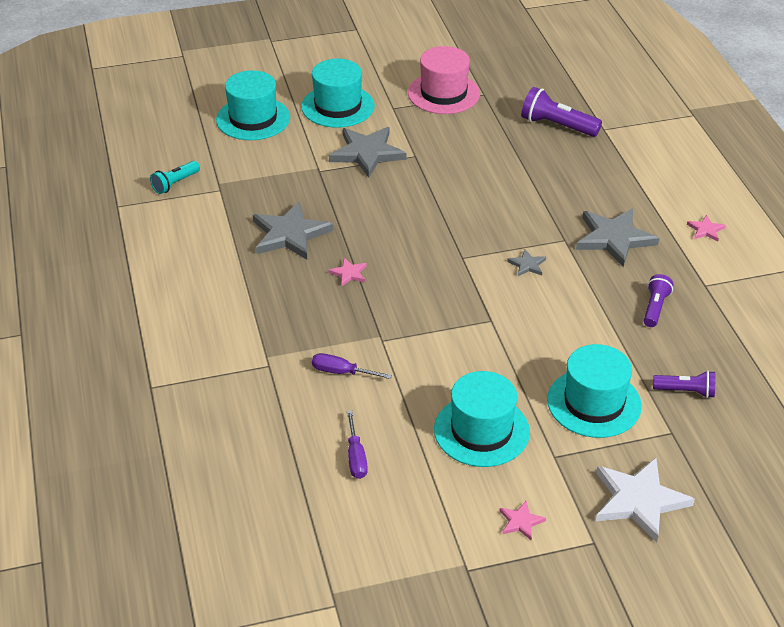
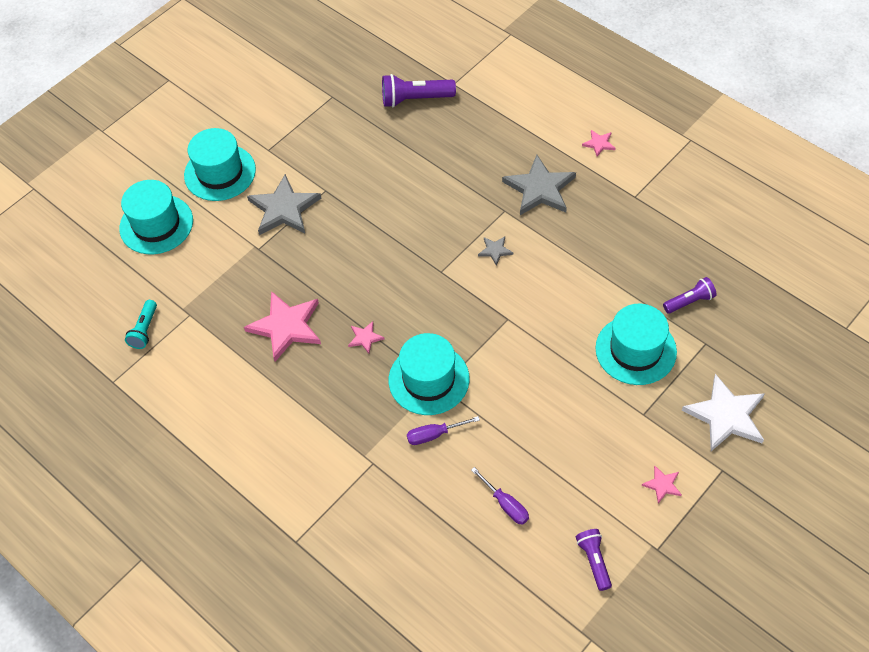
camera: 30 degrees left, 15 degrees up
grey star [253,201,333,260] -> pink star [244,291,321,362]
pink hat [408,46,480,114] -> none
turquoise hat [434,371,530,467] -> turquoise hat moved to [389,333,470,415]
purple flashlight [644,274,673,327] -> purple flashlight moved to [576,529,612,591]

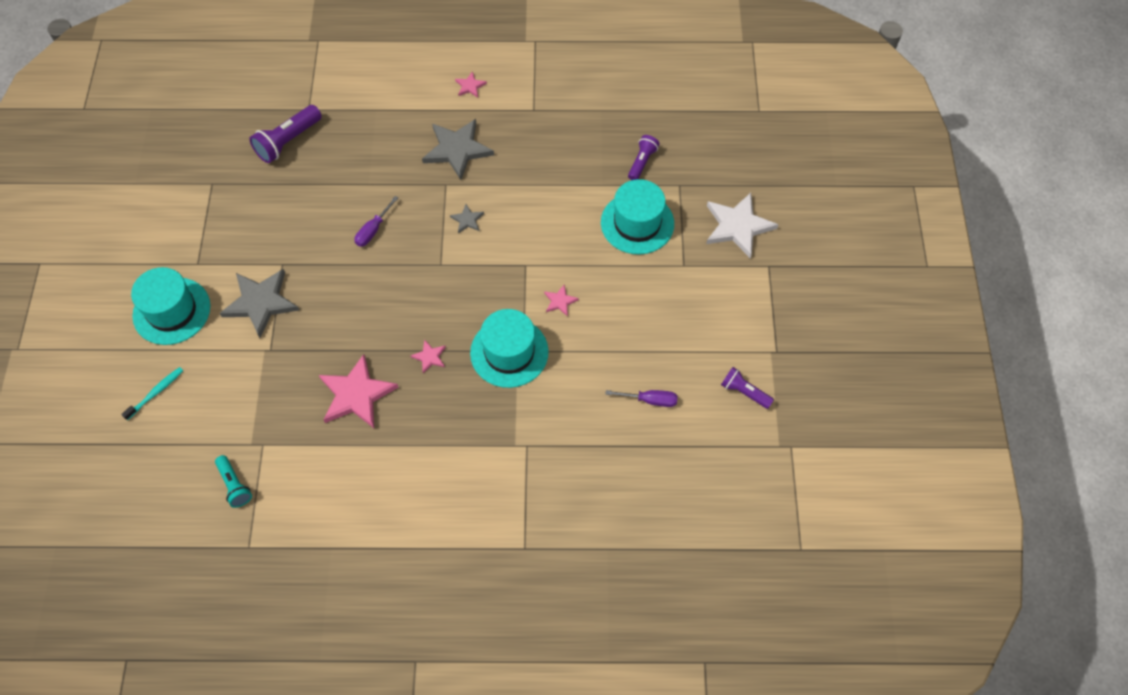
camera: 45 degrees left, 5 degrees up
turquoise hat [119,180,193,254] -> turquoise toothbrush [121,367,183,420]
purple screwdriver [407,416,480,445] -> purple screwdriver moved to [355,196,398,247]
pink star [641,466,682,503] -> pink star moved to [544,285,579,317]

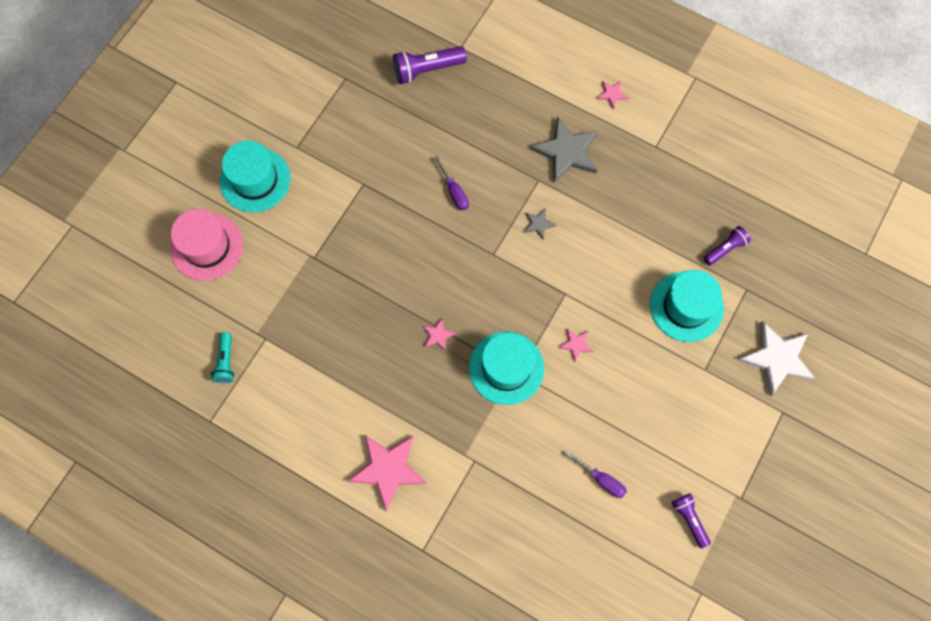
camera: 30 degrees right, 10 degrees up
turquoise toothbrush [121,367,183,420] -> pink hat [170,209,243,281]
grey star [219,269,299,338] -> none
pink star [319,354,399,428] -> pink star moved to [348,435,427,511]
purple screwdriver [355,196,398,247] -> purple screwdriver turned 90 degrees counterclockwise [434,156,469,210]

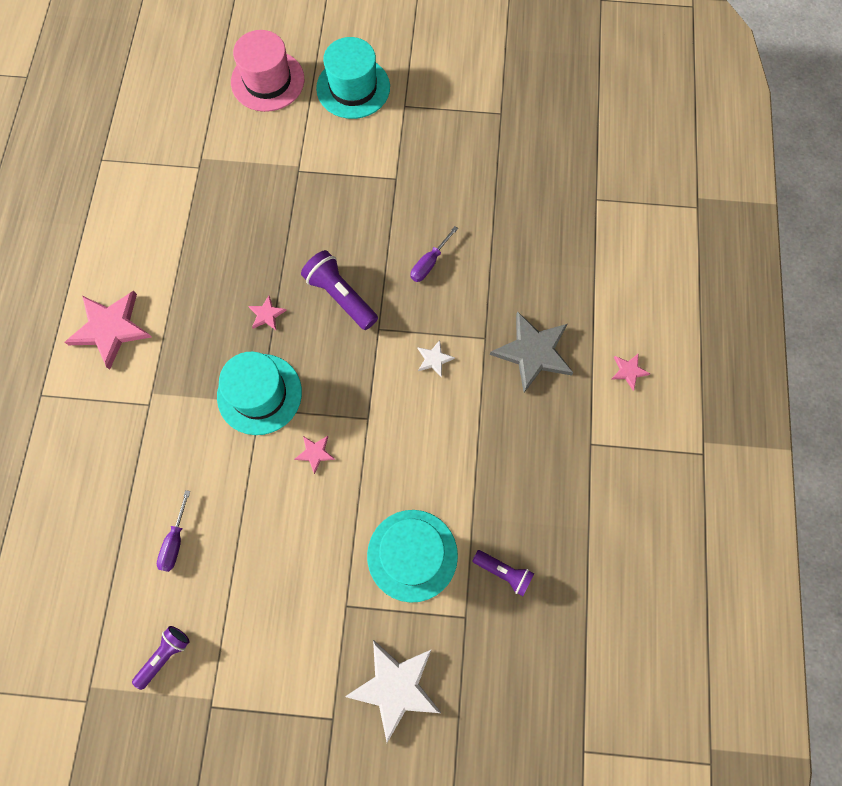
camera: 65 degrees right, 0 degrees up
turquoise flashlight [211,332,234,383] -> none
purple flashlight [393,46,467,84] -> purple flashlight moved to [301,250,378,330]
grey star [524,208,557,239] -> white star [417,340,455,378]

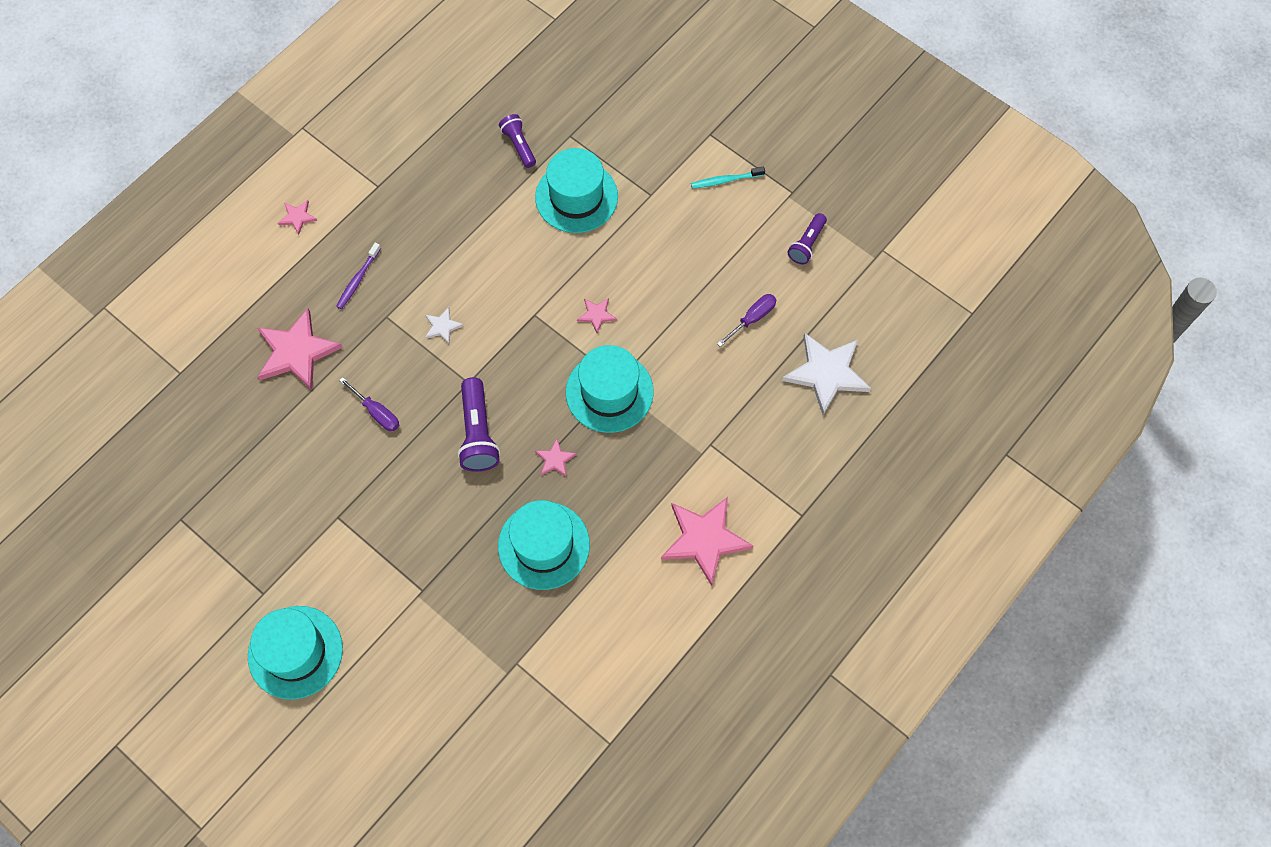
camera: 145 degrees left, 5 degrees down
purple flashlight [132,626,189,690] -> purple flashlight turned 45 degrees counterclockwise [787,213,827,264]
pink hat [231,30,304,112] -> none
white star [345,640,441,743] -> white star moved to [782,333,871,415]
purple screwdriver [411,226,458,282] -> purple screwdriver turned 60 degrees clockwise [339,377,399,431]
grey star [490,311,574,392] -> purple toothbrush [336,243,381,309]
none -> pink star [258,308,343,390]
none -> turquoise hat [498,500,590,590]
none -> turquoise toothbrush [691,166,765,189]

